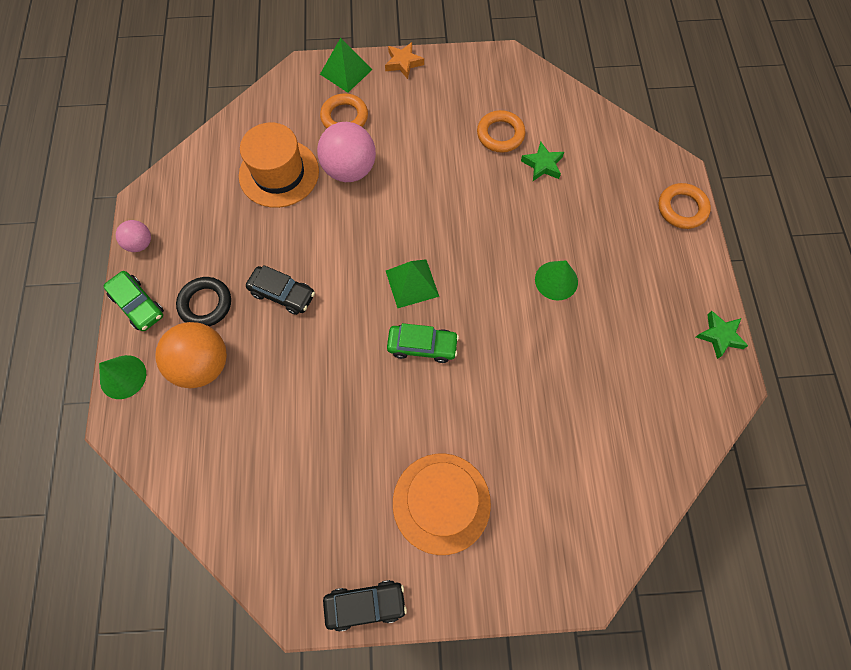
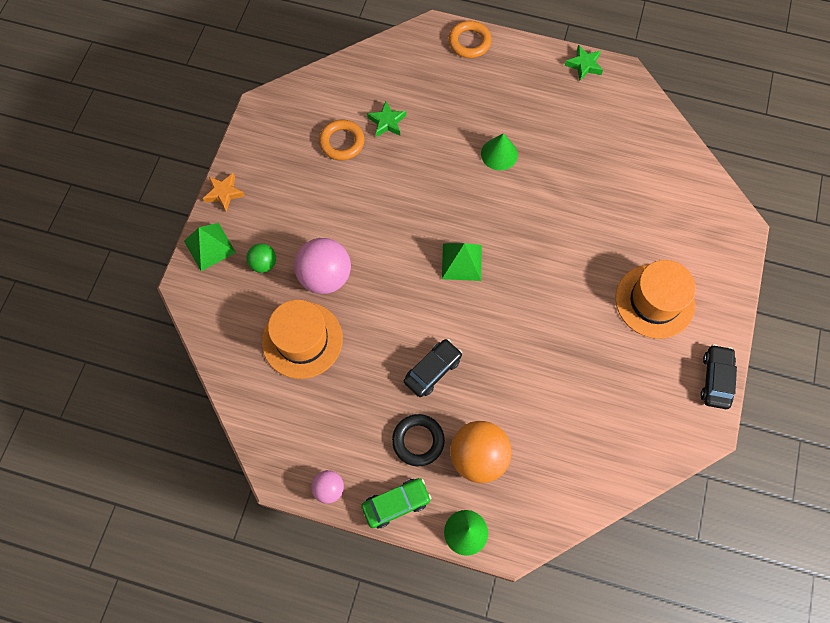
camera: 70 degrees left, 0 degrees up
orange ring [320,93,368,128] -> green ball [246,243,276,273]
green car [387,323,459,363] -> none

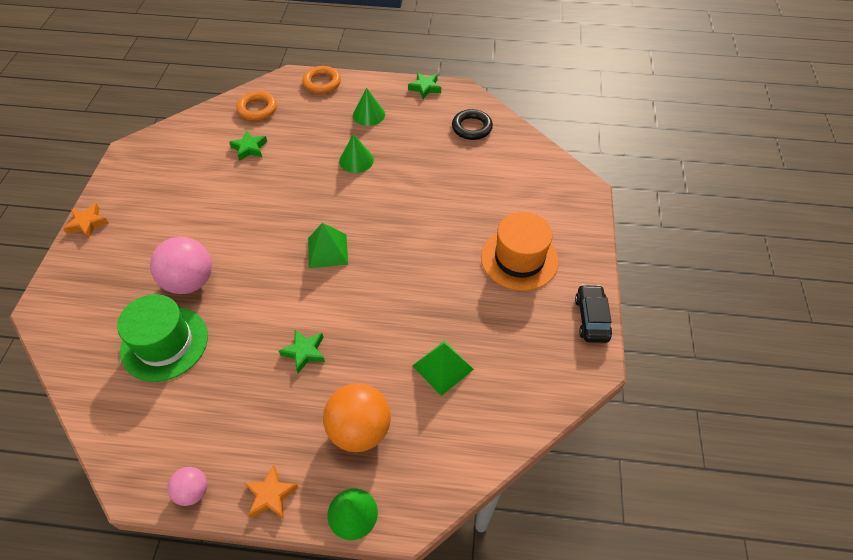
camera: 10 degrees left, 15 degrees down
green pyramid [184,223,236,271] -> green pyramid moved to [412,341,474,396]
green ball [246,243,276,273] -> none
orange hat [262,300,343,379] -> green hat [117,294,208,382]
orange ring [319,119,365,160] -> orange ring moved to [236,91,277,121]
green car [361,478,432,528] -> orange star [245,465,299,519]
black ring [392,414,445,466] -> black ring moved to [452,109,493,140]
black car [404,339,462,397] -> green star [279,329,325,373]
none -> green cone [353,88,385,126]

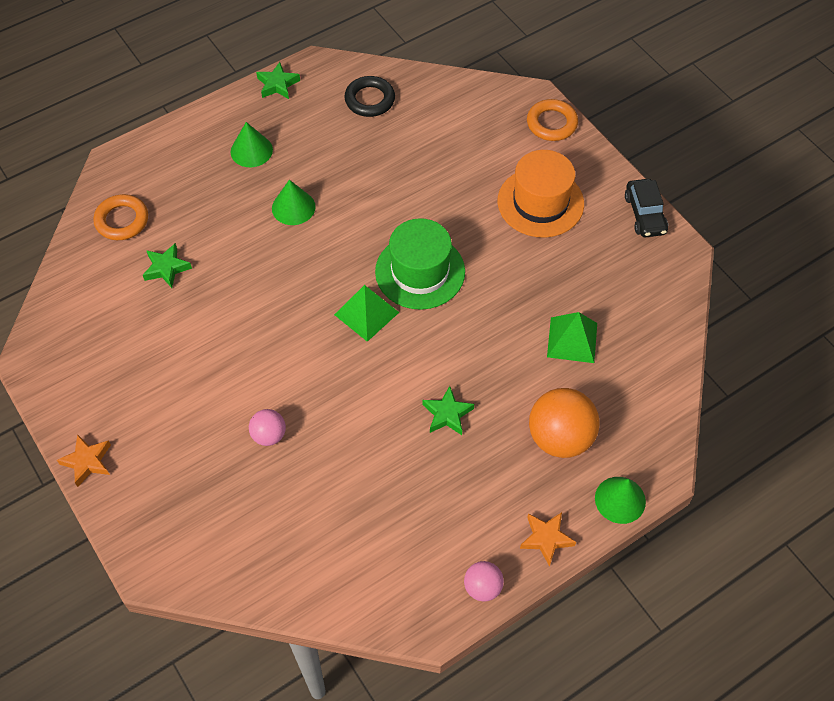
camera: 40 degrees left, 5 degrees up
green hat [117,294,208,382] -> green hat moved to [375,218,465,310]
pink ball [150,237,212,294] -> pink ball [249,409,286,446], size x0.53
orange ring [302,66,341,94] -> orange ring moved to [527,99,578,141]
black car [575,284,612,343] -> black car turned 150 degrees counterclockwise [625,179,668,237]

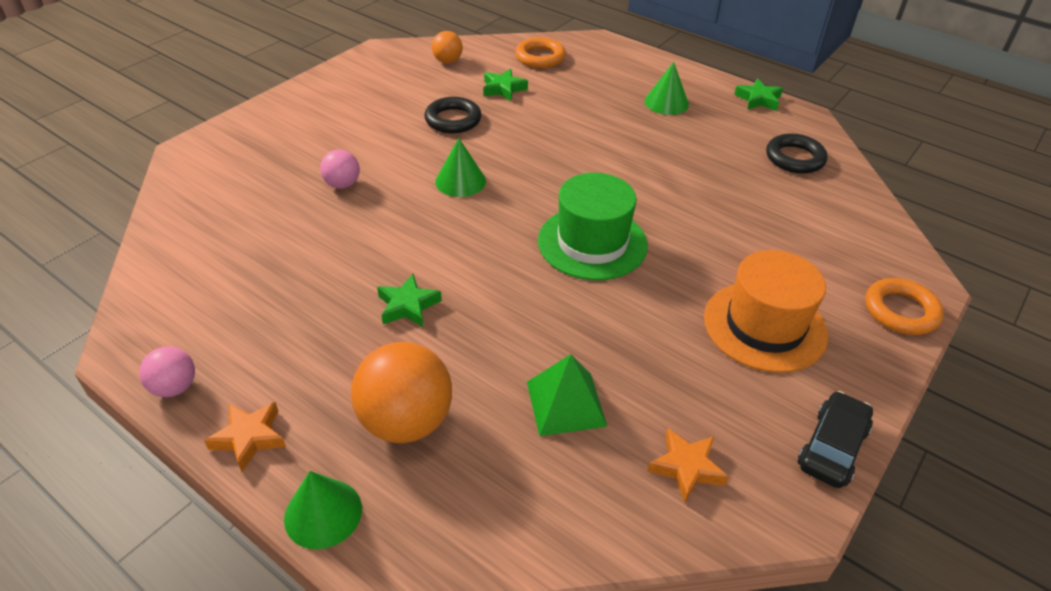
camera: 70 degrees right, 15 degrees down
orange star [57,434,111,487] -> orange star moved to [647,428,729,503]
green cone [272,180,316,225] -> green cone moved to [435,138,486,197]
green pyramid [334,285,399,342] -> none
black car [625,179,668,237] -> black car turned 150 degrees clockwise [798,391,873,488]
none -> black ring [425,97,481,134]
none -> orange ball [432,31,463,63]

